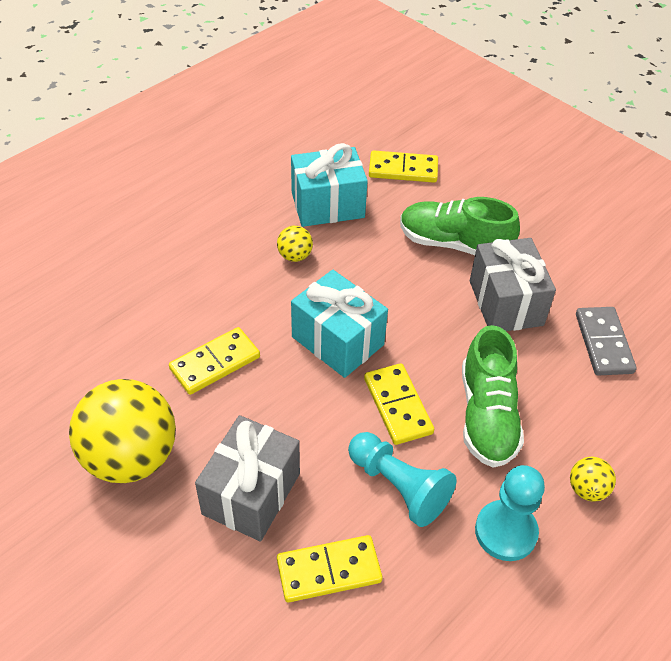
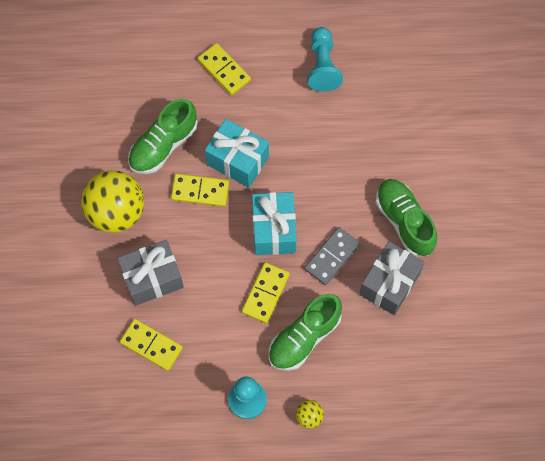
camera: 45 degrees right, 20 degrees up
yellow ball [277,226,313,262] -> none
turquoise gift [291,143,368,227] -> turquoise gift moved to [205,119,269,188]
turquoise pawn [348,432,457,527] -> turquoise pawn moved to [307,27,343,92]
yellow domino [369,150,438,183] -> yellow domino moved to [197,43,251,95]
grey domino [576,307,636,376] -> grey domino moved to [304,227,360,285]
none -> green shoe [128,99,198,174]

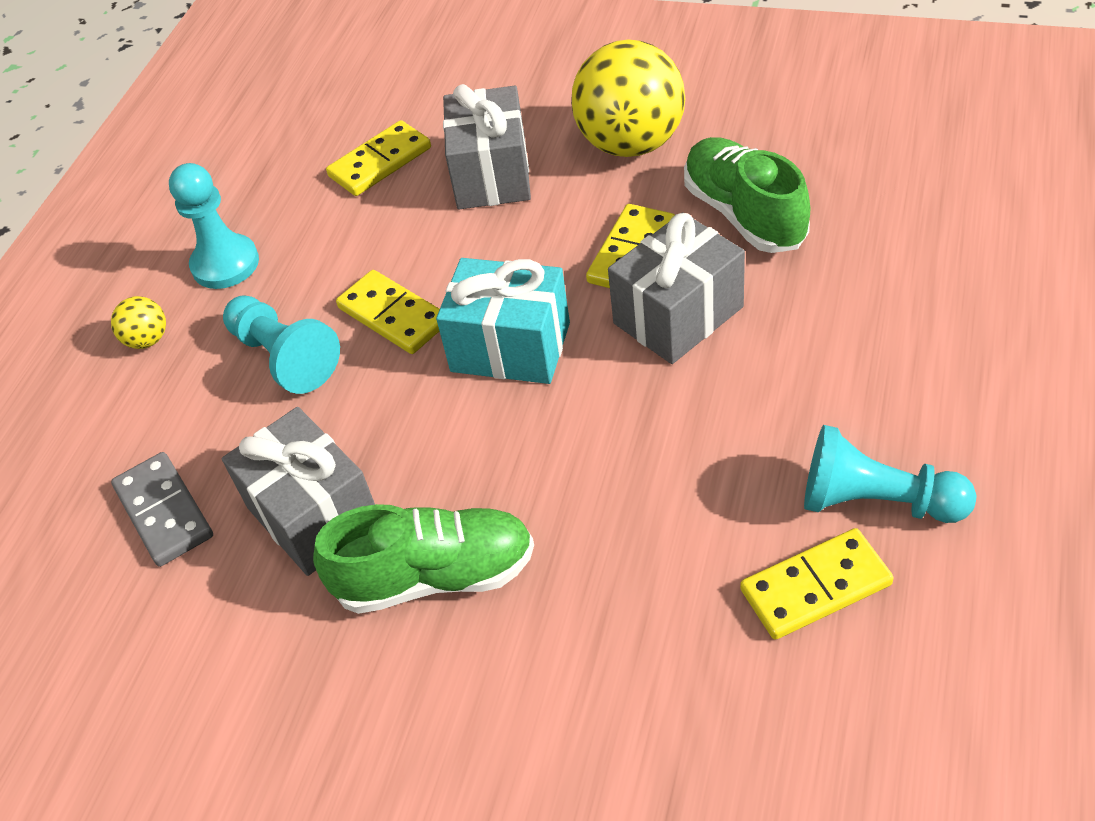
camera: 115 degrees right, 20 degrees down
yellow domino [197,43,251,95] -> yellow domino moved to [740,528,894,640]
turquoise gift [205,119,269,188] -> grey gift [608,212,745,364]
green shoe [269,294,342,371] -> turquoise pawn [223,296,340,394]
grey domino [304,227,360,285] -> grey domino moved to [111,452,213,567]

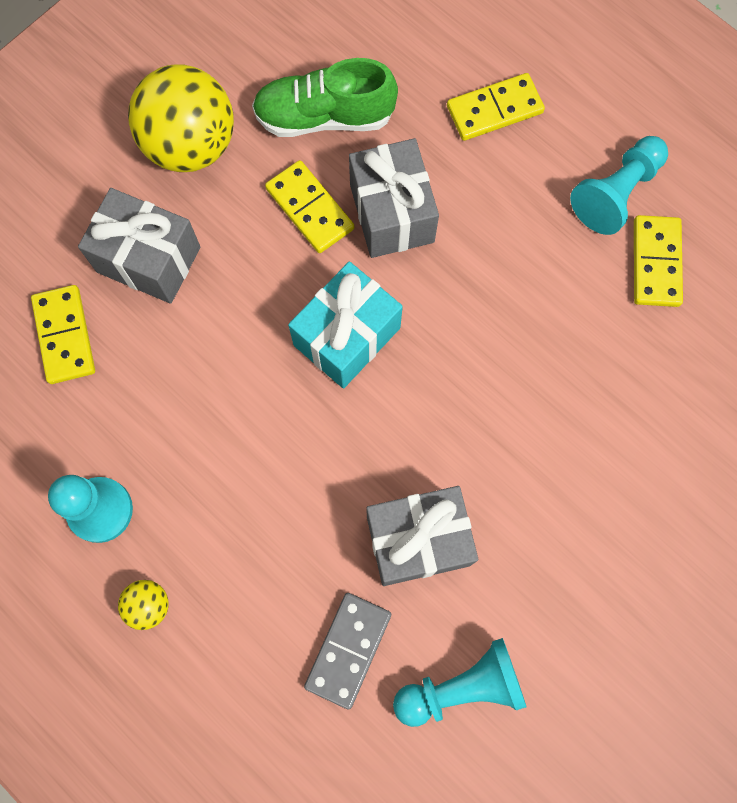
camera: 70 degrees left, 25 degrees up
grey domino [111,452,213,567] -> grey domino turned 60 degrees counterclockwise [304,593,391,710]
turquoise pawn [223,296,340,394] -> turquoise pawn moved to [393,638,527,727]
green shoe [313,504,534,614] -> none
yellow domino [336,270,440,354] -> yellow domino moved to [447,73,545,141]

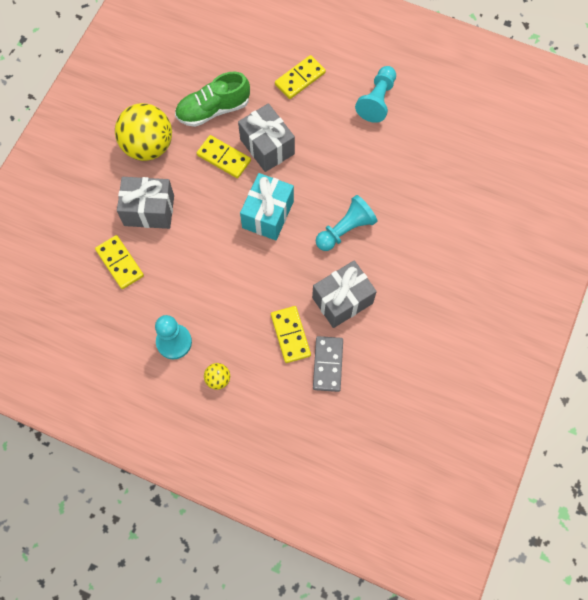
camera: 20 degrees left, 5 degrees down
turquoise pawn [393,638,527,727] -> turquoise pawn moved to [316,195,377,251]
yellow domino [634,215,683,307] -> yellow domino moved to [271,306,311,363]

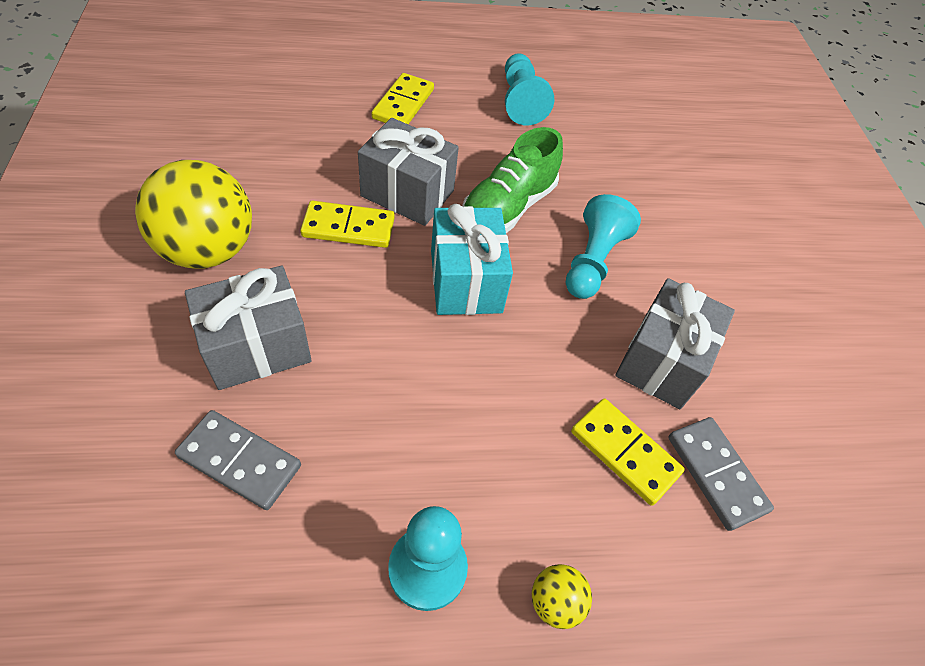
camera: 35 degrees left, 15 degrees down
yellow domino [95,235,144,289] -> grey domino [175,410,301,510]
green shoe [175,71,250,127] -> green shoe moved to [462,127,563,233]

